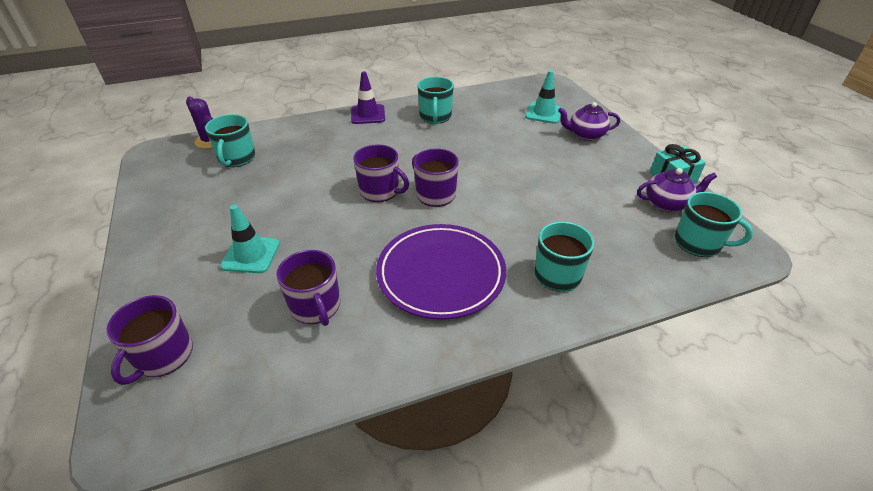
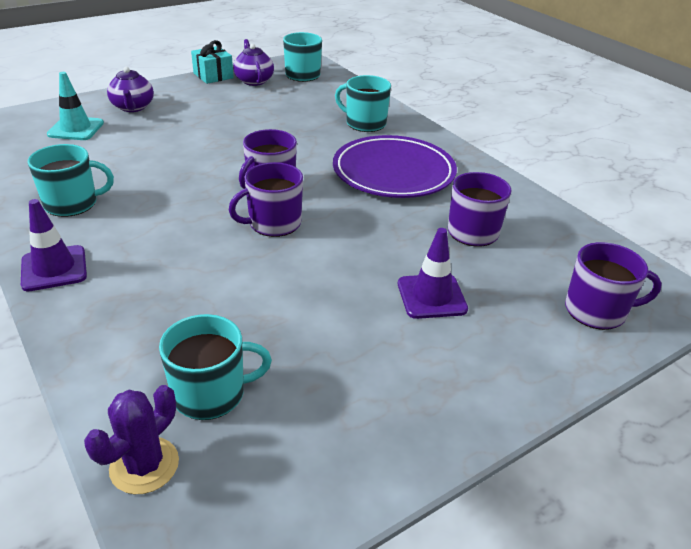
camera: 105 degrees left, 5 degrees down
turquoise traffic cone [220,205,280,273] -> purple traffic cone [398,228,468,319]
purple mug [353,144,409,202] -> purple mug turned 135 degrees counterclockwise [229,162,303,237]

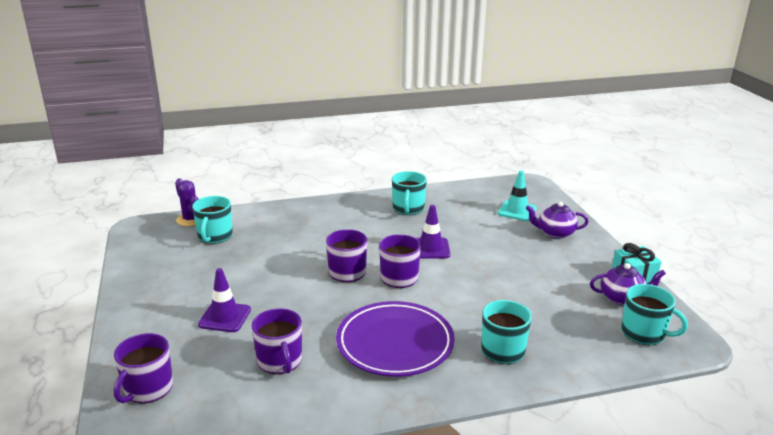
camera: 110 degrees right, 10 degrees down
purple traffic cone [21,199,87,291] -> purple traffic cone moved to [416,205,450,259]

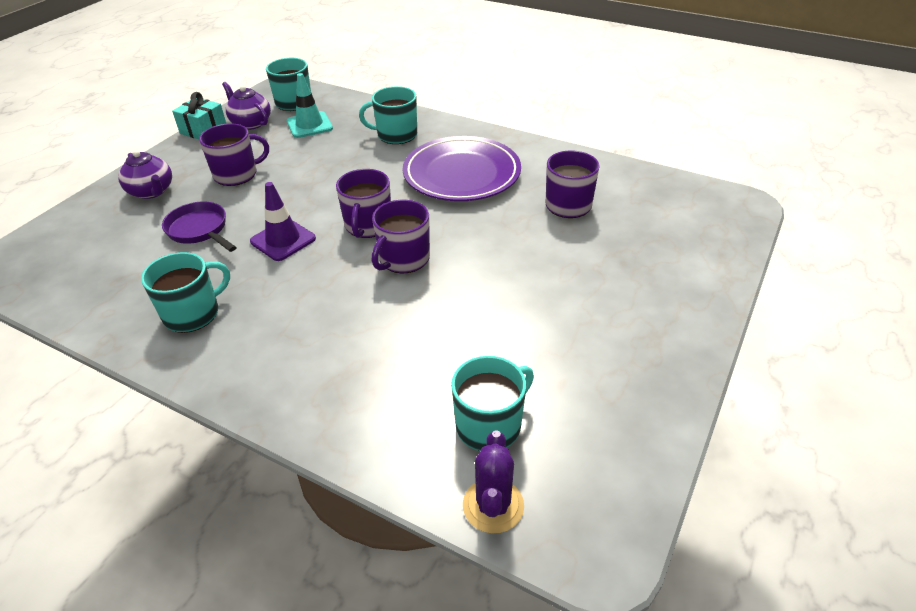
camera: 135 degrees left, 15 degrees up
purple mug [114,333,173,403] -> purple mug moved to [199,123,269,186]
purple traffic cone [198,268,251,332] -> none
turquoise traffic cone [498,170,537,221] -> turquoise traffic cone moved to [287,73,333,138]
none -> purple pan [162,201,237,252]

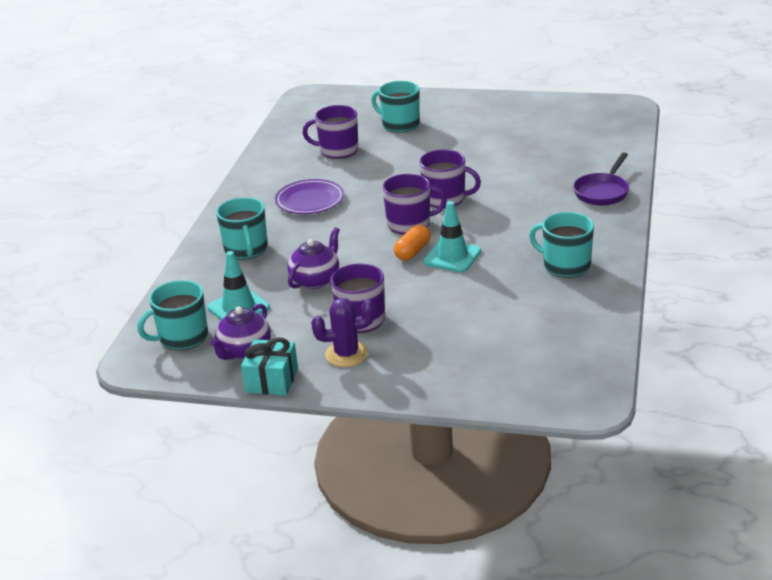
camera: 105 degrees left, 10 degrees down
purple teapot [118,150,172,199] -> purple teapot moved to [287,227,340,289]
purple pan [162,201,237,252] -> purple pan moved to [573,153,629,206]
purple traffic cone [250,182,316,261] -> turquoise traffic cone [423,201,481,272]
purple plate [402,136,521,201] -> purple plate [275,179,344,214], size x0.62
turquoise mug [451,356,534,451] -> turquoise mug moved to [371,81,420,133]
purple cactus [463,430,524,533] -> purple cactus moved to [311,298,375,367]
none -> orange capsule [394,224,431,261]

